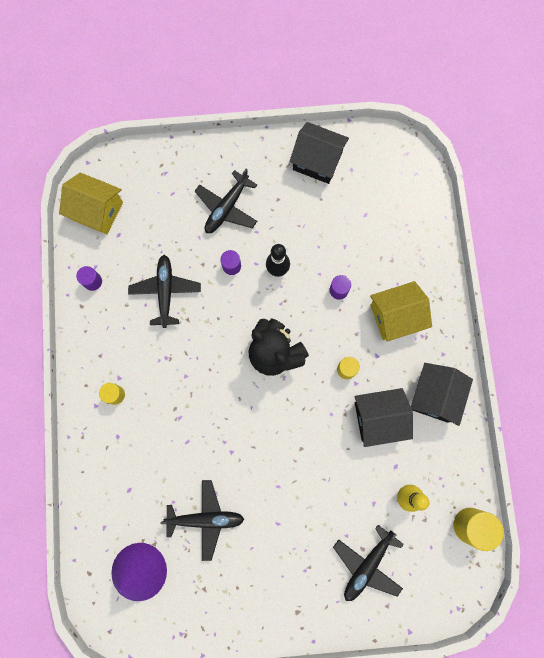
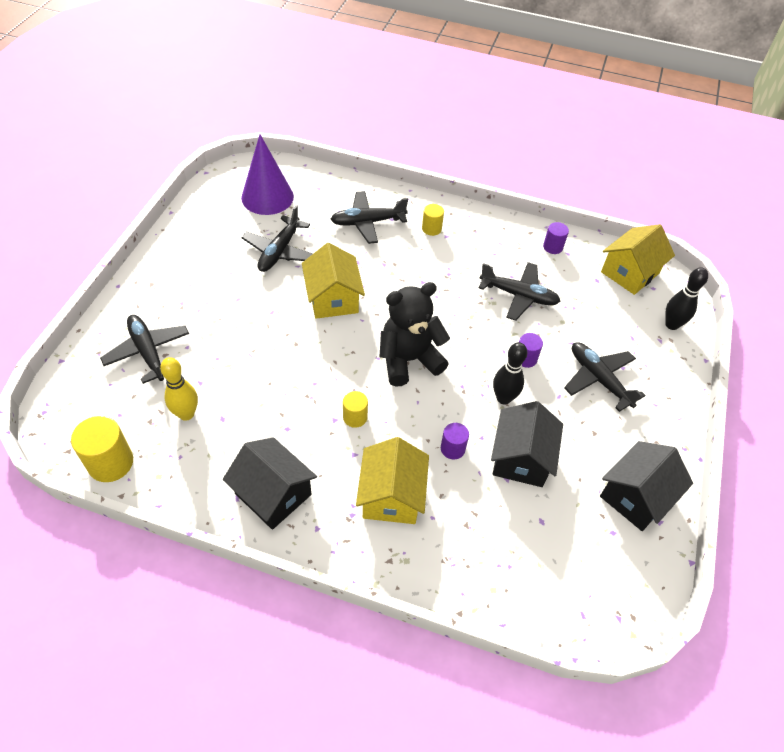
camera: 110 degrees right, 25 degrees down
black house [354,388,413,447] -> black house moved to [491,401,563,487]
none -> yellow house [302,243,365,319]
none -> black plane [330,191,408,244]
none -> black bowling pin [665,267,708,330]

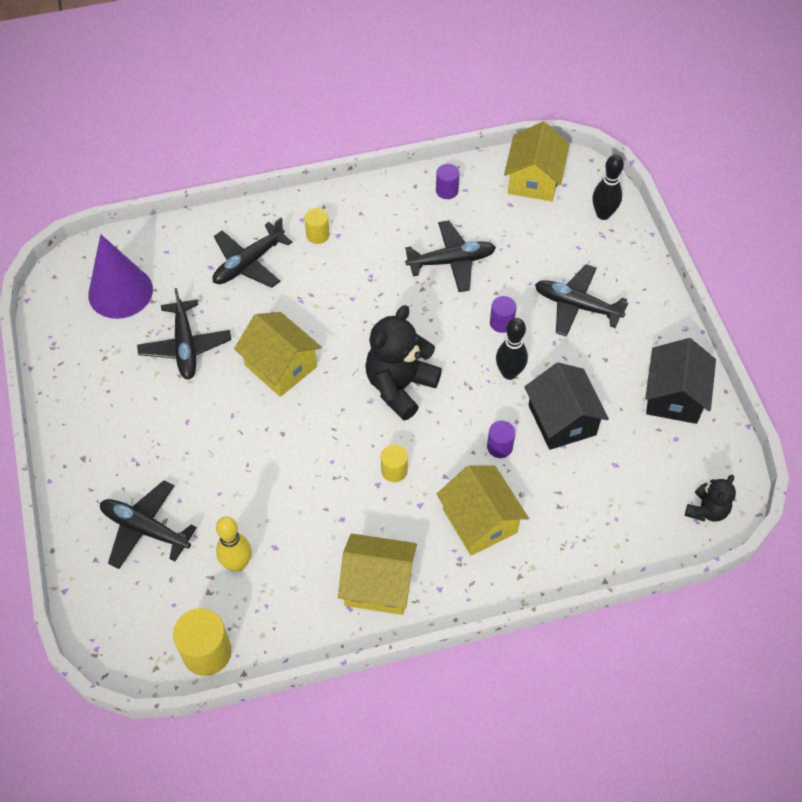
camera: 30 degrees left, 5 degrees up
black house [223,437,317,530] -> yellow house [338,533,417,615]
none -> black teddy bear [685,475,736,522]

